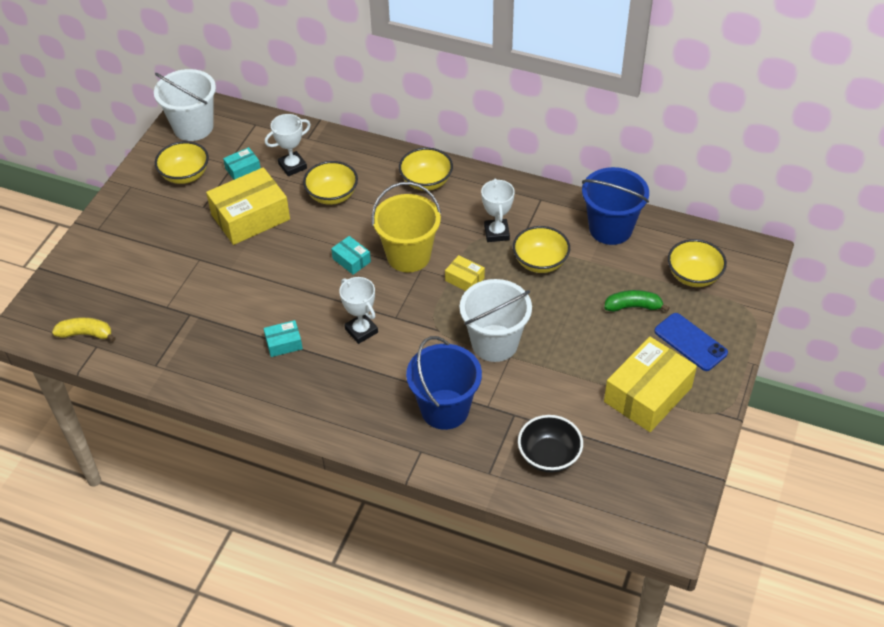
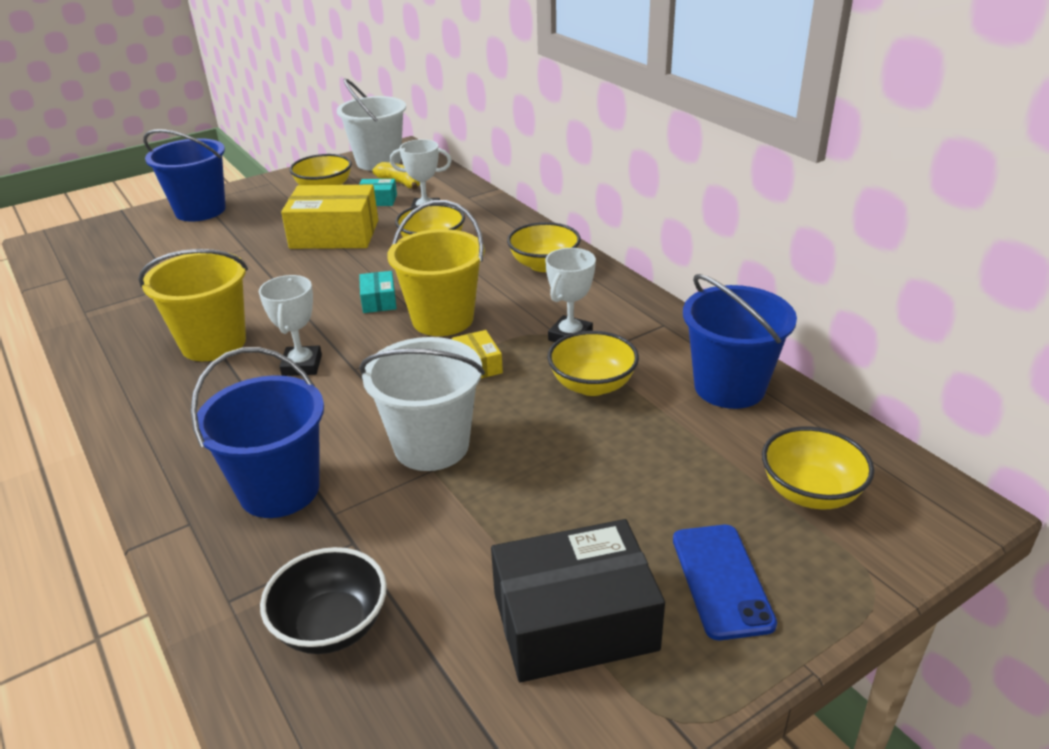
camera: 35 degrees right, 15 degrees down
yellow banana [52,317,116,342] -> yellow banana moved to [373,162,420,190]
turquoise box [263,320,303,357] -> yellow bucket [138,249,248,361]
green banana [604,290,670,312] -> none
yellow box [604,337,697,432] -> black box [491,519,665,682]
none -> blue bucket [143,129,226,222]

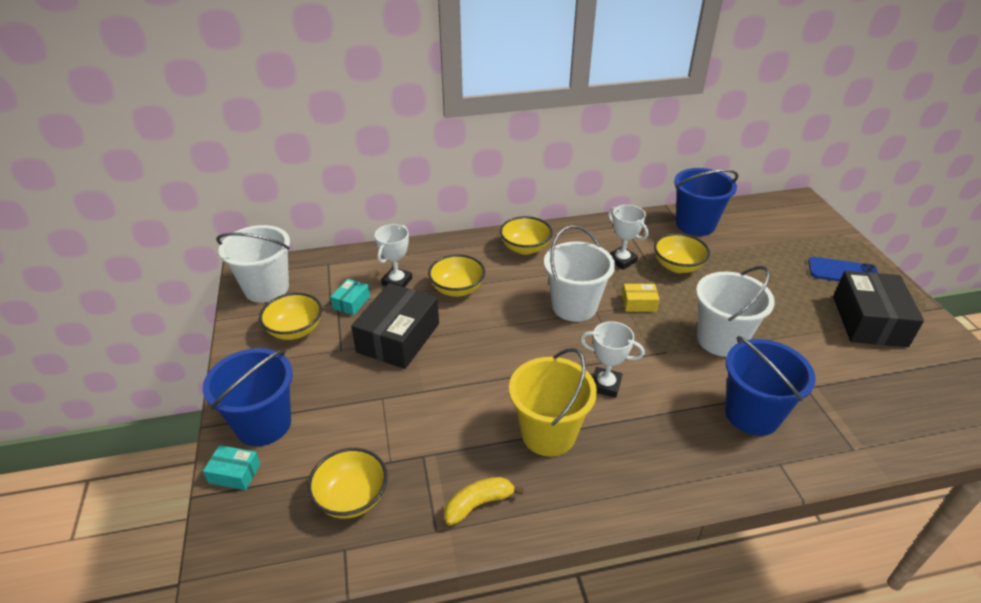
camera: 70 degrees left, 5 degrees up
black bowl [260,547,387,654] -> none
yellow box [281,185,378,249] -> black box [351,283,439,369]
turquoise box [359,271,397,313] -> turquoise box moved to [203,445,261,490]
yellow banana [373,162,420,190] -> yellow banana moved to [444,477,524,526]
yellow bucket [387,200,485,336] -> white bucket [544,225,615,322]
yellow bowl [762,426,874,509] -> yellow bowl moved to [308,448,388,518]

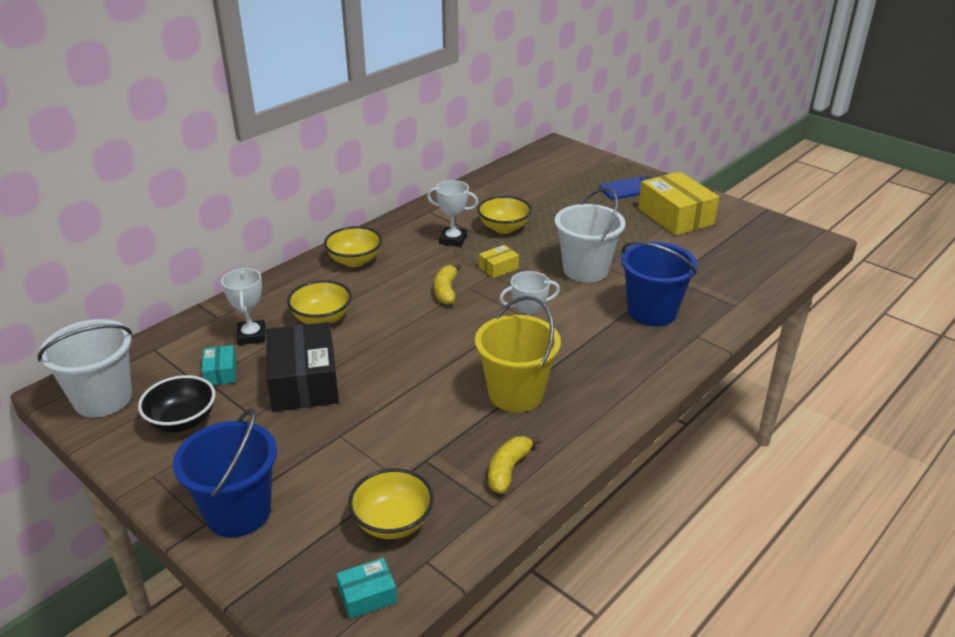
camera: 35 degrees left, 5 degrees down
turquoise box [203,445,261,490] -> turquoise box moved to [336,558,397,619]
yellow bowl [259,293,322,340] -> black bowl [138,375,216,432]
white bucket [544,225,615,322] -> yellow banana [434,264,462,305]
blue bucket [674,168,738,236] -> none
black box [833,271,924,347] -> yellow box [638,171,719,236]

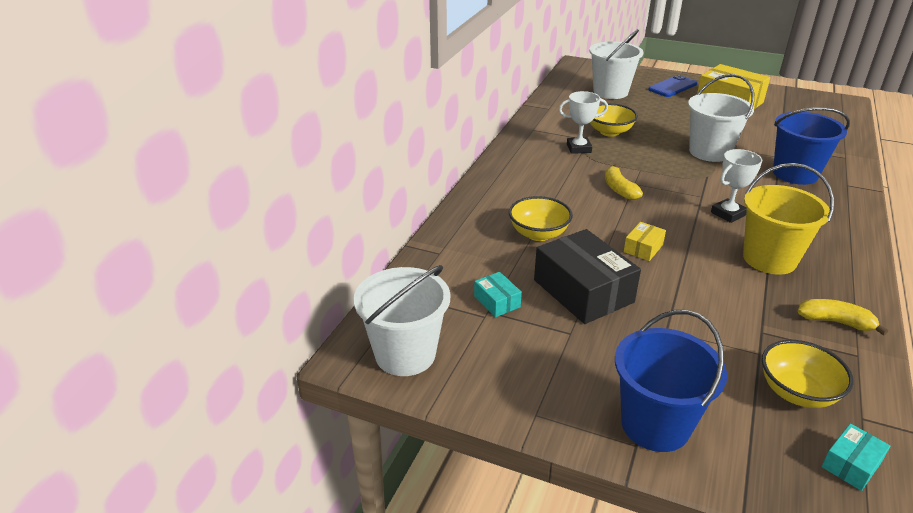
camera: 20 degrees left, 0 degrees up
black bowl [138,375,216,432] -> none
white trophy [221,268,265,345] -> none
yellow bowl [324,226,382,267] -> none
yellow box [479,245,519,278] -> yellow box moved to [624,222,666,261]
yellow banana [488,436,541,494] -> yellow banana turned 105 degrees clockwise [798,299,888,336]
none -> white bucket [589,29,643,99]

